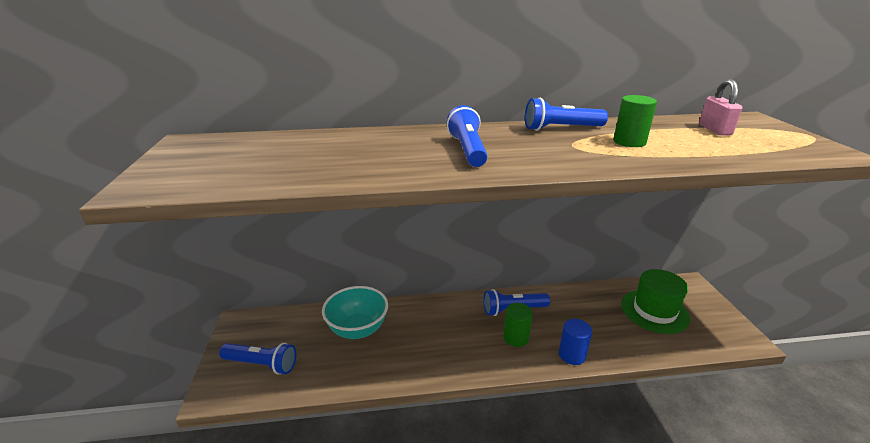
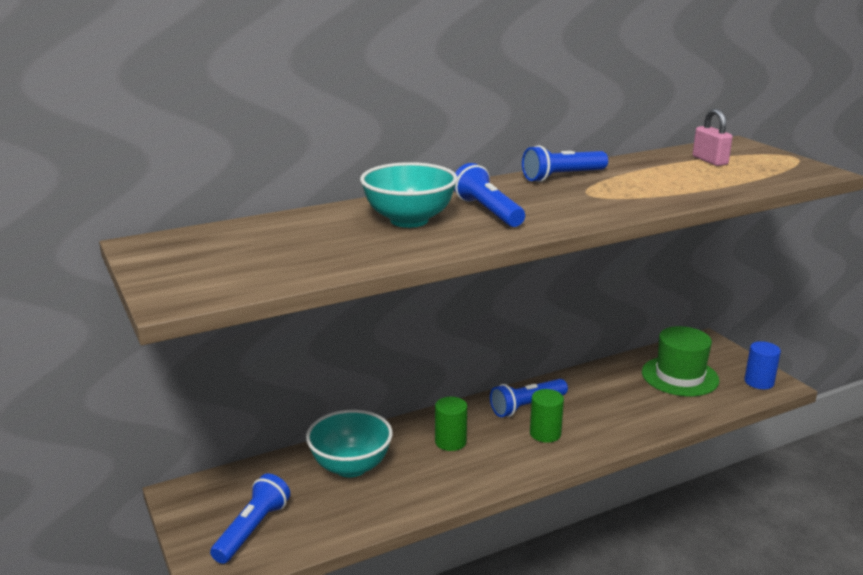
camera: 20 degrees left, 5 degrees down
blue flashlight [219,343,296,375] -> blue flashlight turned 60 degrees counterclockwise [210,473,290,564]
blue cylinder [559,319,592,365] -> blue cylinder moved to [745,341,781,389]
green cylinder [613,95,657,147] -> green cylinder moved to [435,397,467,451]
none -> turquoise bowl [360,162,458,228]

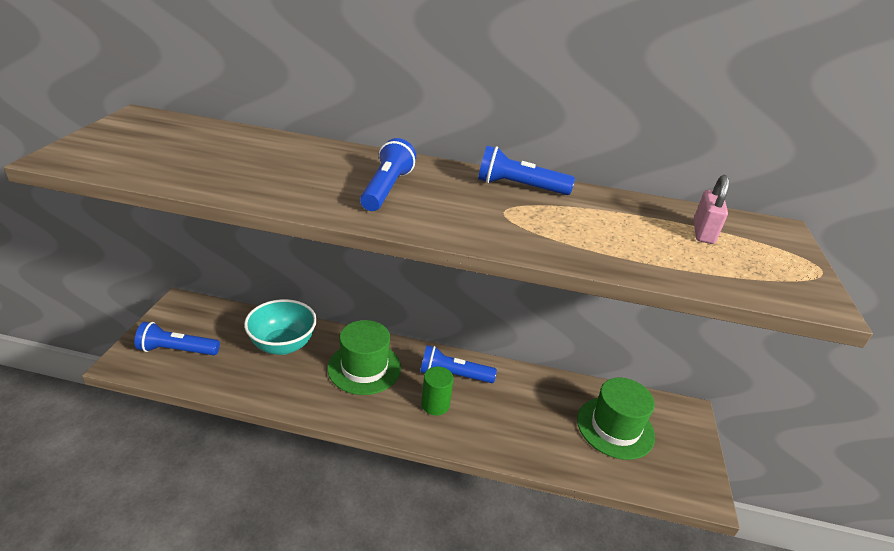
camera: 35 degrees right, 10 degrees up
blue flashlight [210,473,290,564] -> blue flashlight turned 150 degrees counterclockwise [135,322,220,355]
turquoise bowl [360,162,458,228] -> none
green cylinder [435,397,467,451] -> green hat [327,320,401,395]
blue cylinder [745,341,781,389] -> none

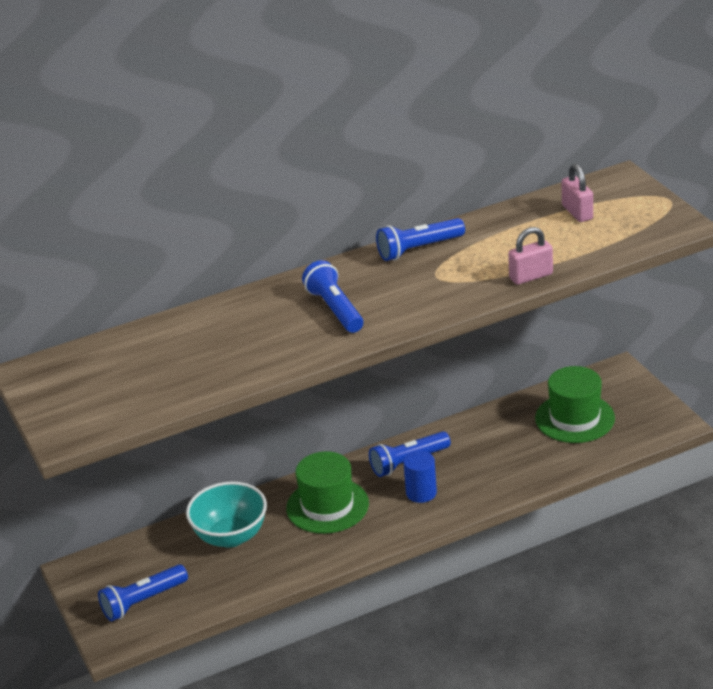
camera: 30 degrees left, 0 degrees up
green cylinder [421,367,454,416] -> blue cylinder [403,451,437,503]
none -> pink padlock [508,227,553,285]

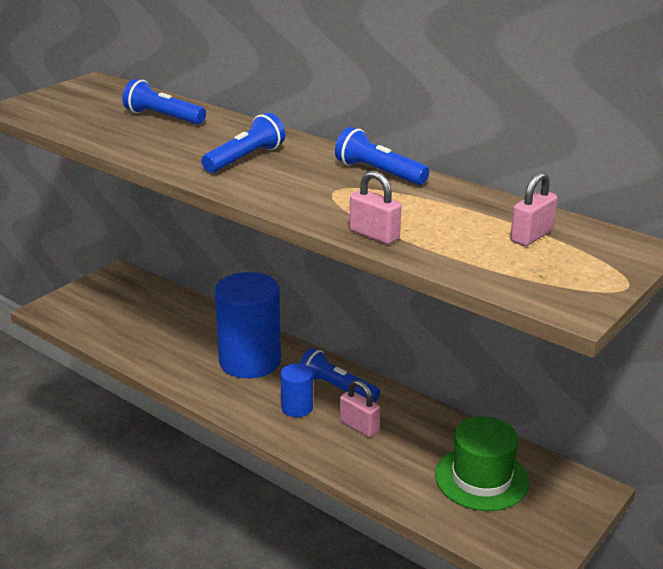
camera: 60 degrees right, 5 degrees down
blue flashlight [98,564,188,621] -> blue flashlight moved to [122,79,206,125]
turquoise bowl [186,482,267,548] -> none
green hat [286,451,369,534] -> blue cylinder [214,272,281,378]
none -> pink padlock [340,380,381,437]

